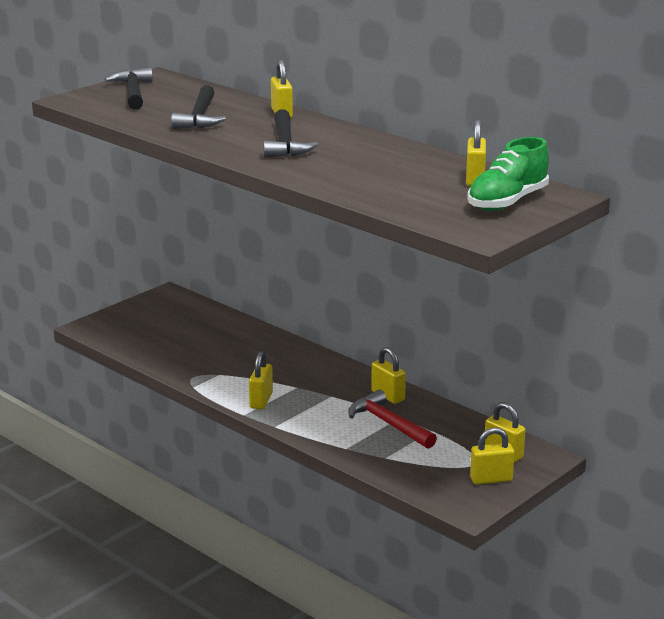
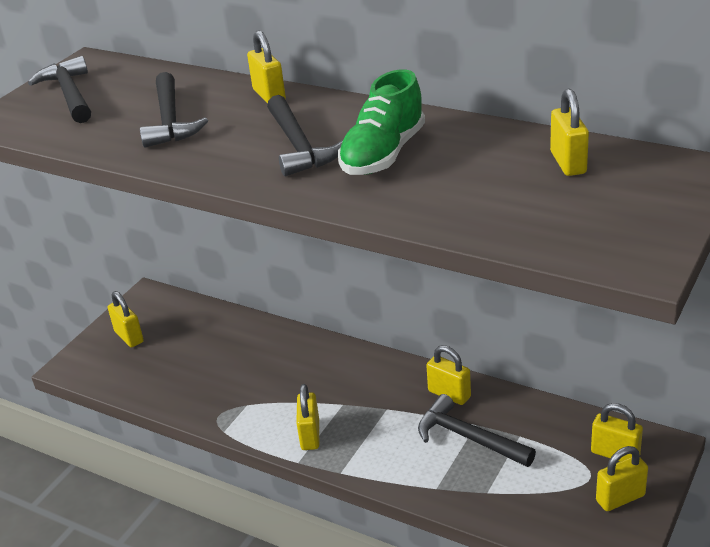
camera: 10 degrees left, 10 degrees up
red hammer [348,390,437,449] -> black hammer [418,394,536,467]
green shoe [467,137,549,211] -> green shoe moved to [338,69,425,175]
none -> yellow padlock [108,291,144,348]

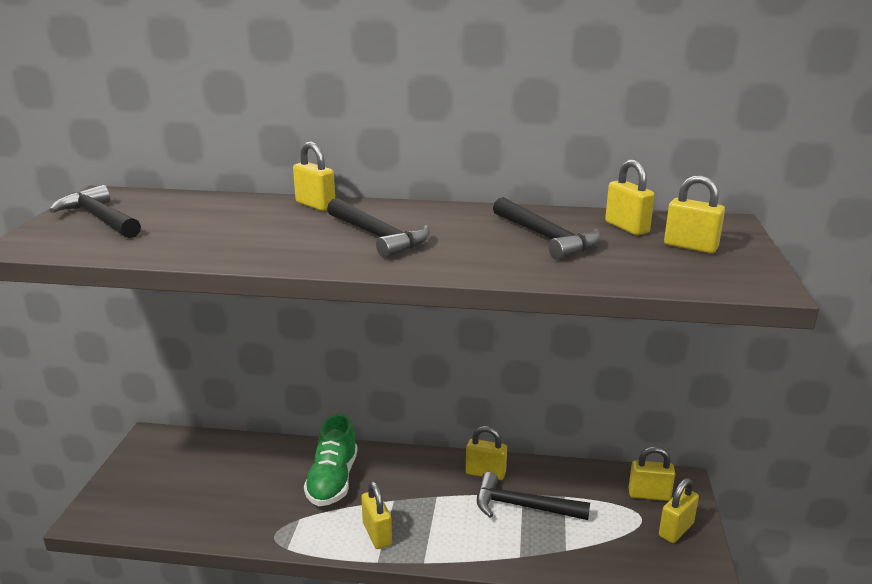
camera: 25 degrees left, 10 degrees down
yellow padlock [108,291,144,348] -> yellow padlock moved to [664,175,725,253]
black hammer [140,72,208,147] -> black hammer moved to [493,197,601,260]
green shoe [338,69,425,175] -> green shoe moved to [304,414,358,506]

